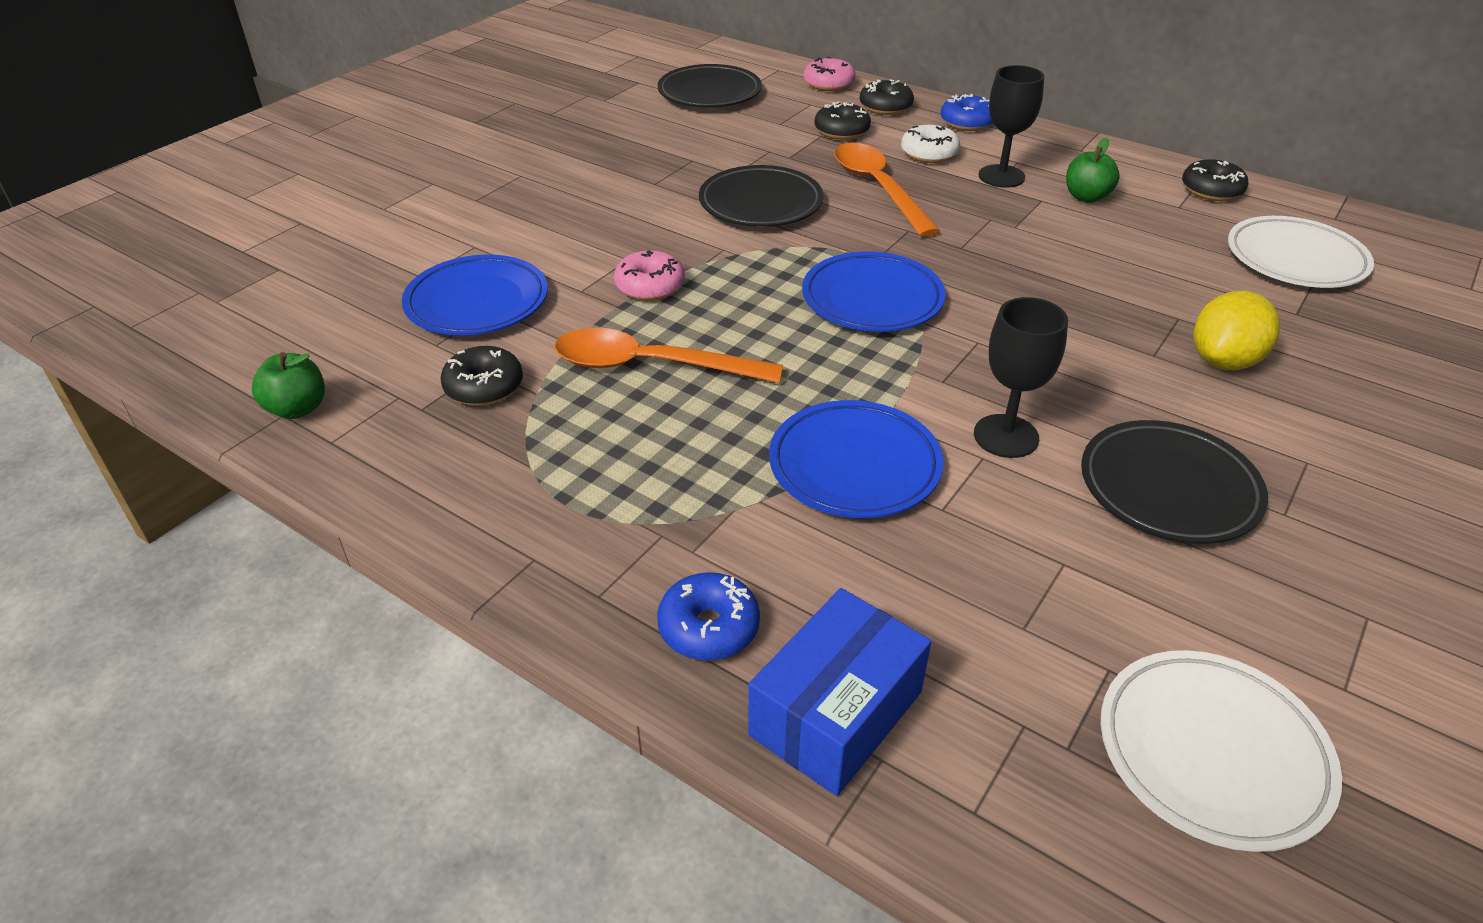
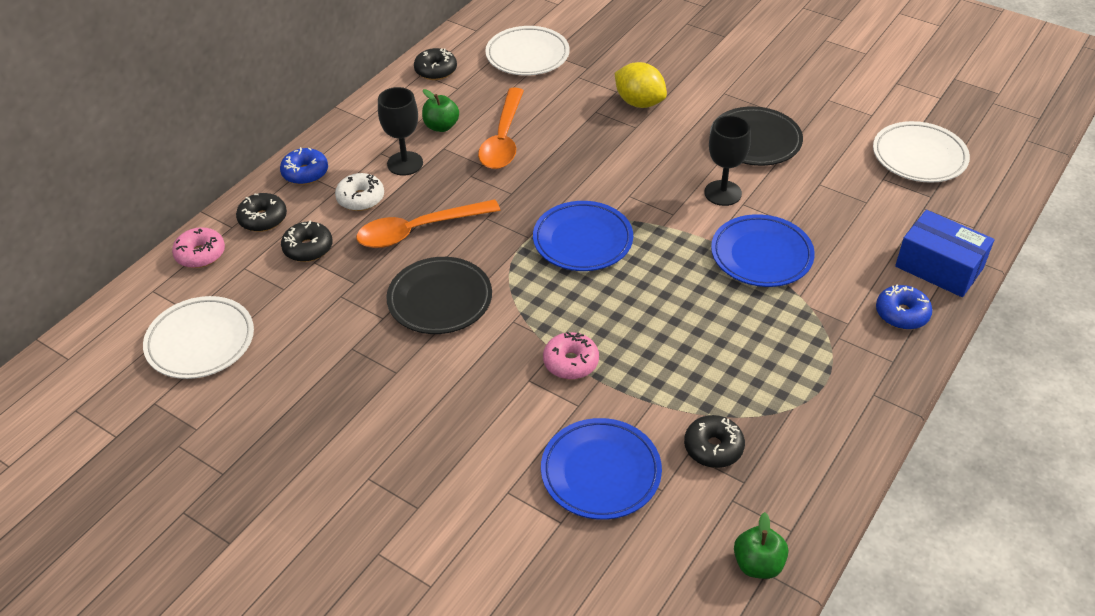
camera: 90 degrees left, 5 degrees up
orange spoon [555,328,783,383] -> orange spoon moved to [478,88,524,169]
black plate [658,64,762,108] -> white plate [143,296,254,379]

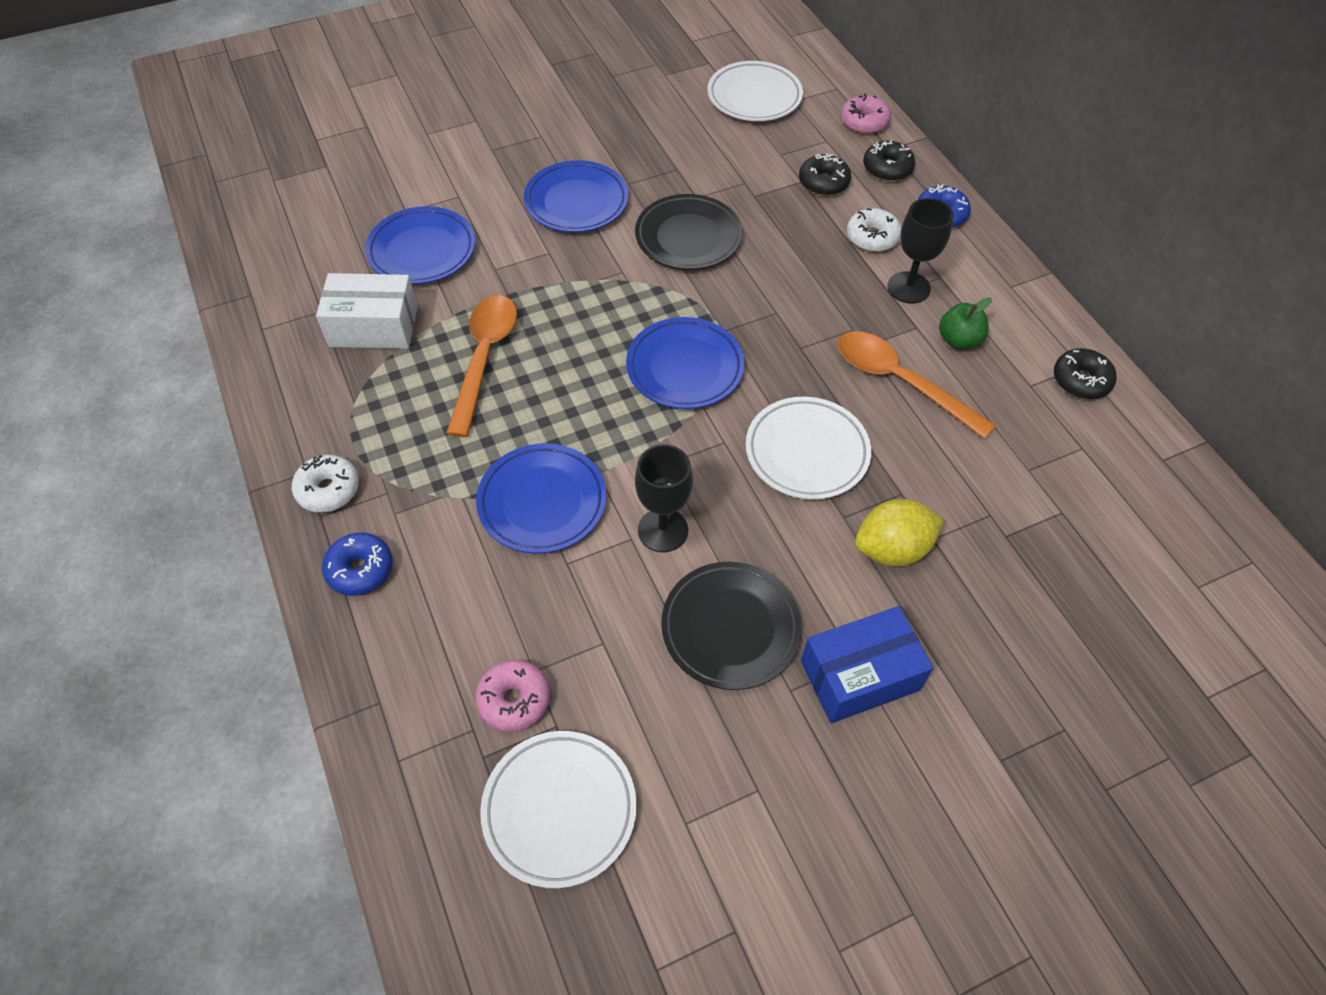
camera: 120 degrees right, 10 degrees up
orange spoon [356,199,500,248] -> orange spoon moved to [446,295,517,437]
white plate [485,26,570,76] -> white plate moved to [746,397,871,500]
pink donut [543,332,599,379] -> pink donut moved to [475,660,550,732]
black donut [684,415,745,468] -> white box [316,273,418,349]
green apple [734,512,788,579] -> none
blue box [895,210,994,297] -> blue box moved to [801,606,933,723]
none -> white donut [292,455,359,513]
none -> blue plate [524,160,629,233]

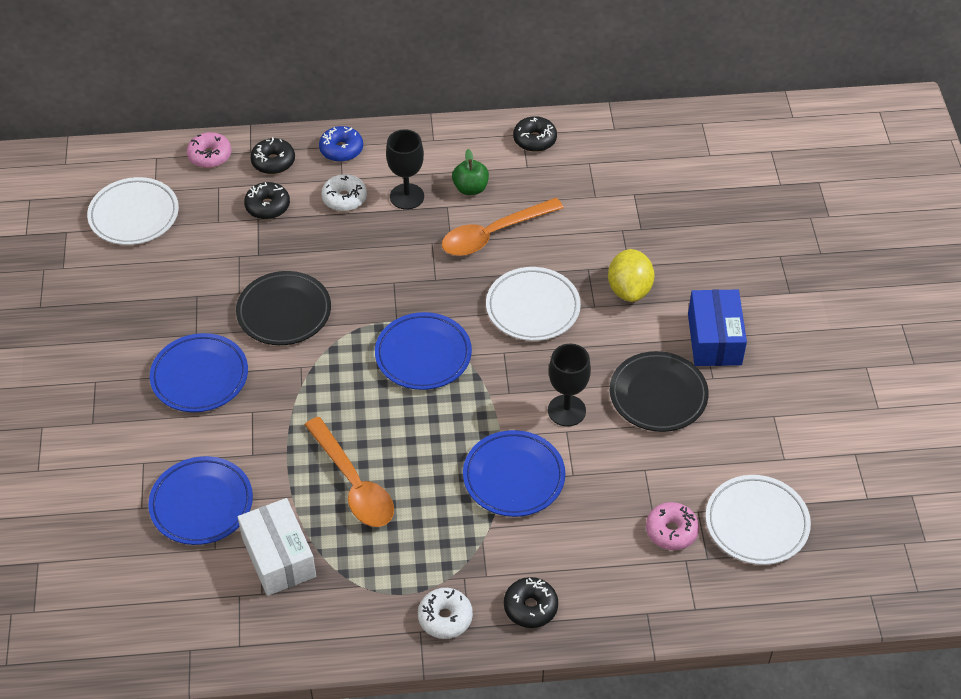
camera: 70 degrees left, 5 degrees down
white box [316,273,418,349] -> white box turned 45 degrees counterclockwise [238,498,316,596]
blue donut [322,533,393,596] -> black donut [504,577,558,628]
orange spoon [446,295,517,437] -> orange spoon turned 150 degrees counterclockwise [305,417,394,527]

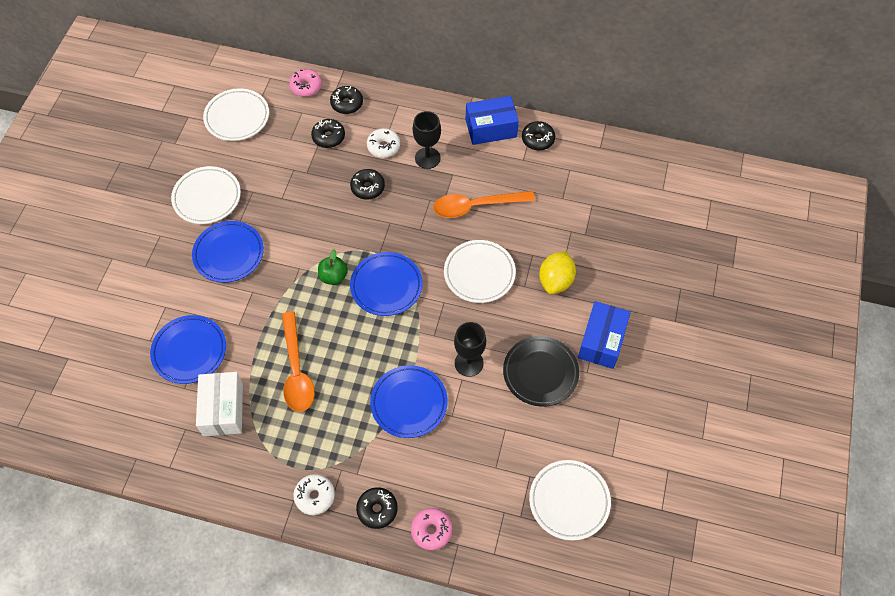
camera: 20 degrees right, 10 degrees up
black plate [236,271,331,345] -> none
blue donut [319,126,363,162] -> none
green apple [452,149,489,195] -> green apple moved to [318,249,348,285]
pink donut [646,502,699,550] -> pink donut moved to [411,508,452,550]
none -> white plate [171,166,241,224]
none -> black donut [350,169,385,200]
none -> blue box [466,96,519,145]

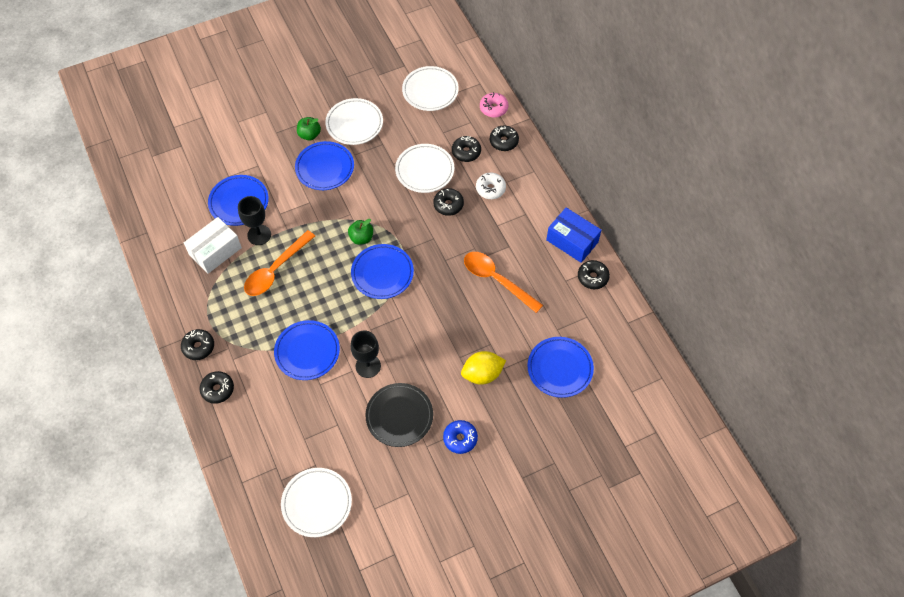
camera: 50 degrees right, 0 degrees up
white donut [293,474,335,515] -> black donut [181,329,214,360]
pink donut [411,508,452,550] -> none
black goblet [413,111,441,169] -> black goblet moved to [238,196,271,245]
white plate [444,240,516,303] -> white plate moved to [395,144,454,193]
blue box [578,301,631,369] -> blue donut [443,420,478,454]
none -> green apple [297,117,321,141]
none -> blue plate [527,337,594,398]

